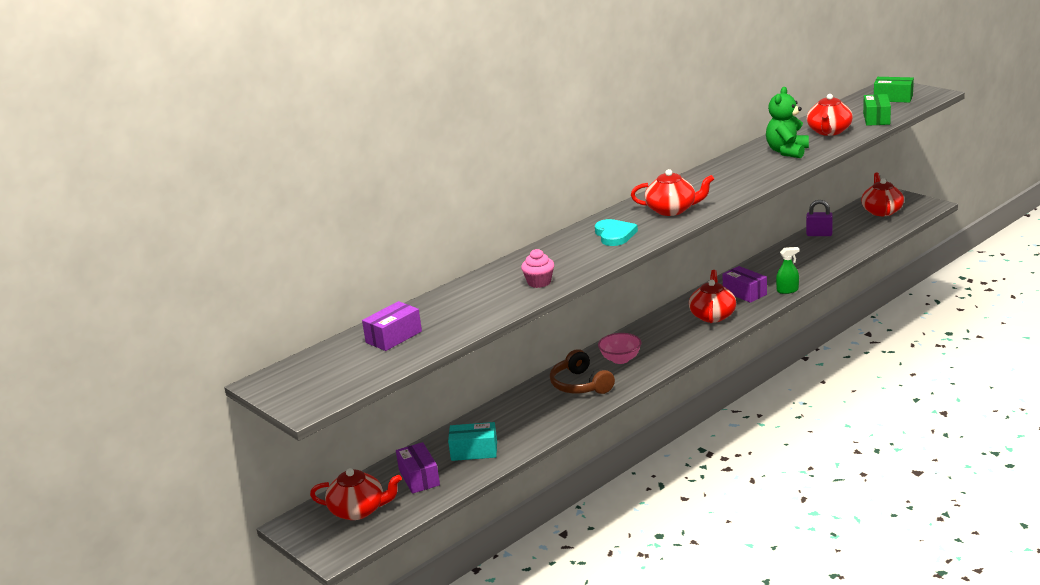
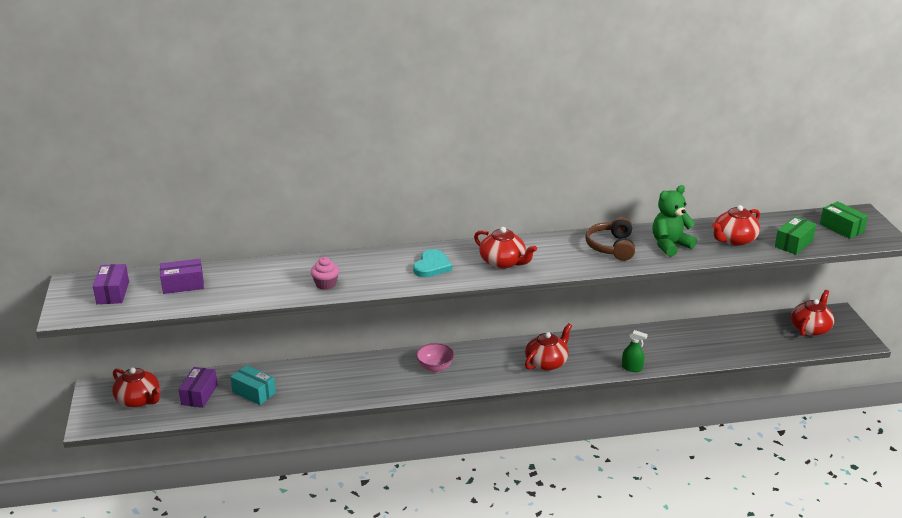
camera: 30 degrees right, 5 degrees up
brown headphones [550,349,615,394] -> brown headphones moved to [585,217,635,261]
purple box [722,266,767,303] -> purple box moved to [93,264,129,304]
purple padlock [806,200,833,236] -> none

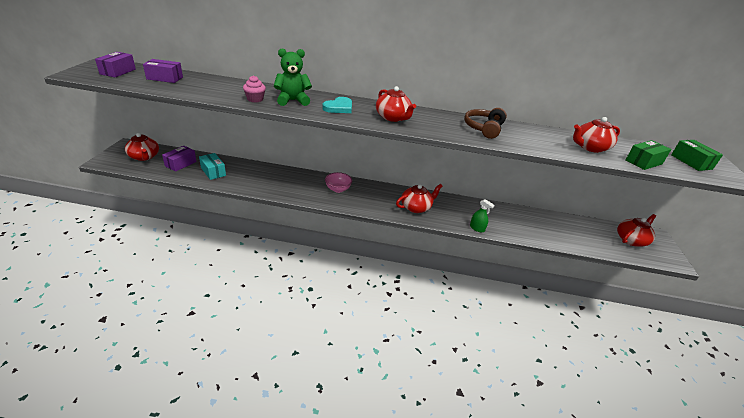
camera: 15 degrees right, 5 degrees up
green teddy bear [653,185,697,257] -> green teddy bear moved to [274,48,312,106]

